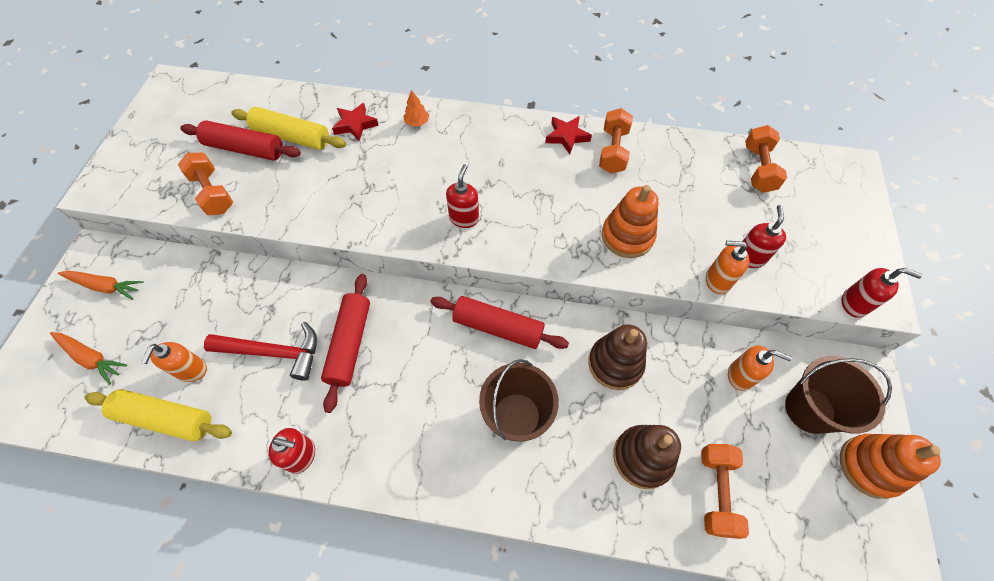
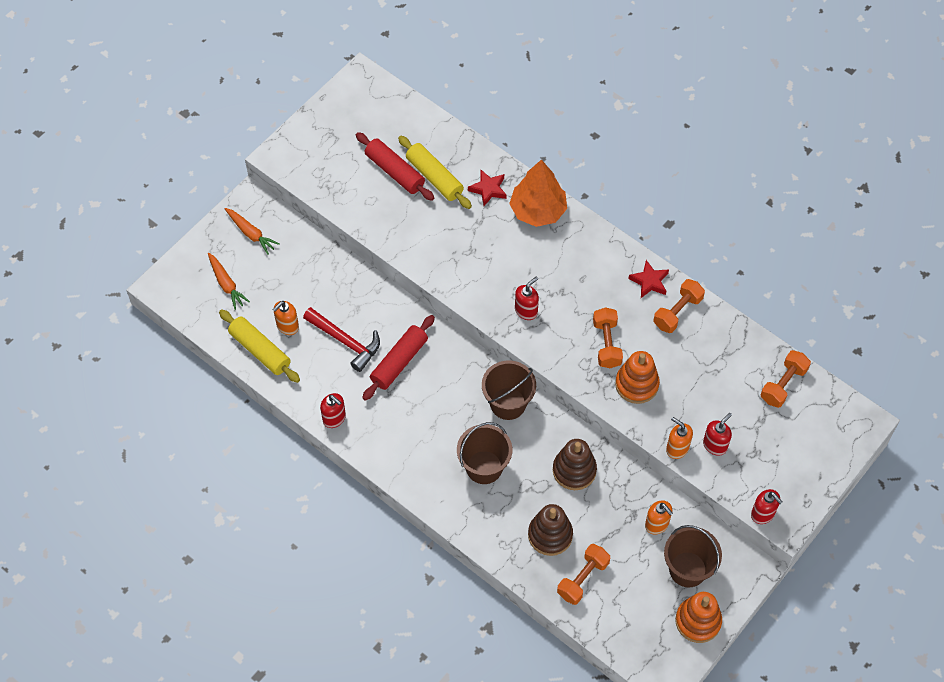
camera: 30 degrees right, 0 degrees up
orange dumbbell [178,153,233,215] -> orange dumbbell moved to [593,307,623,368]
orange tree [403,90,429,126] -> orange tree [509,159,567,227], size x2.48
red rolling pin [430,296,569,349] -> brown bucket [482,360,536,420]

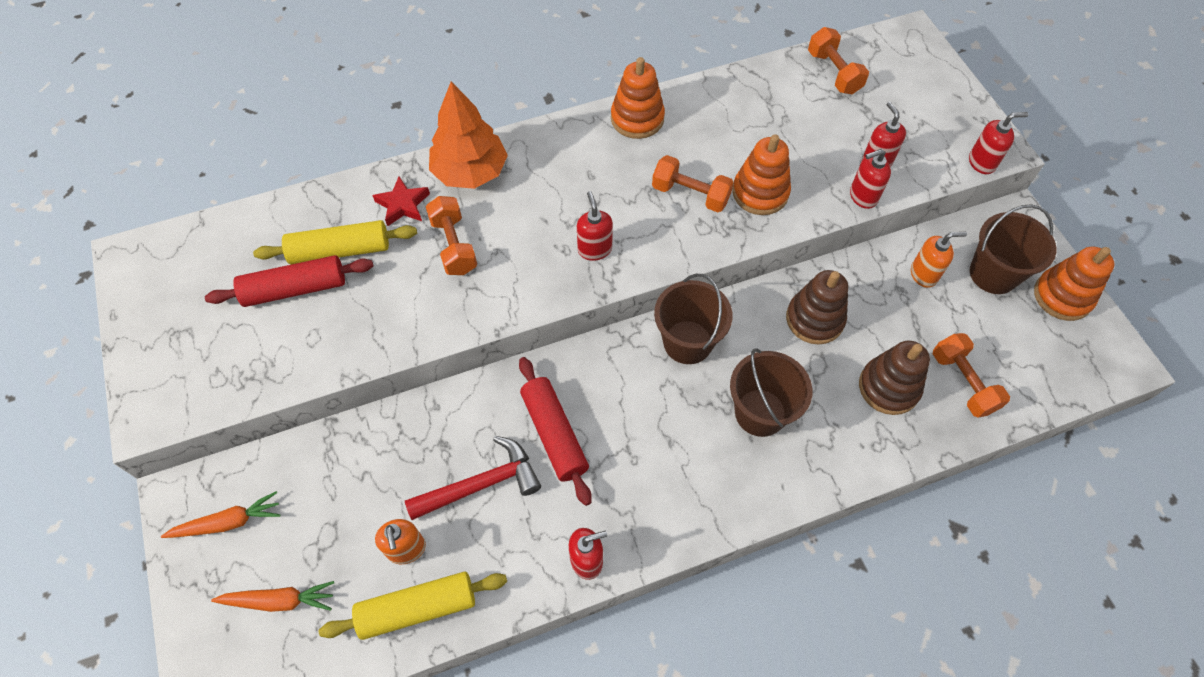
camera: 60 degrees left, 0 degrees up
red star [628,260,669,298] -> orange stacking toy [611,57,665,139]
orange dumbbell [654,279,705,333] -> orange dumbbell moved to [425,196,477,275]
orange soap dispenser [666,417,693,459] -> red soap dispenser [850,149,891,209]

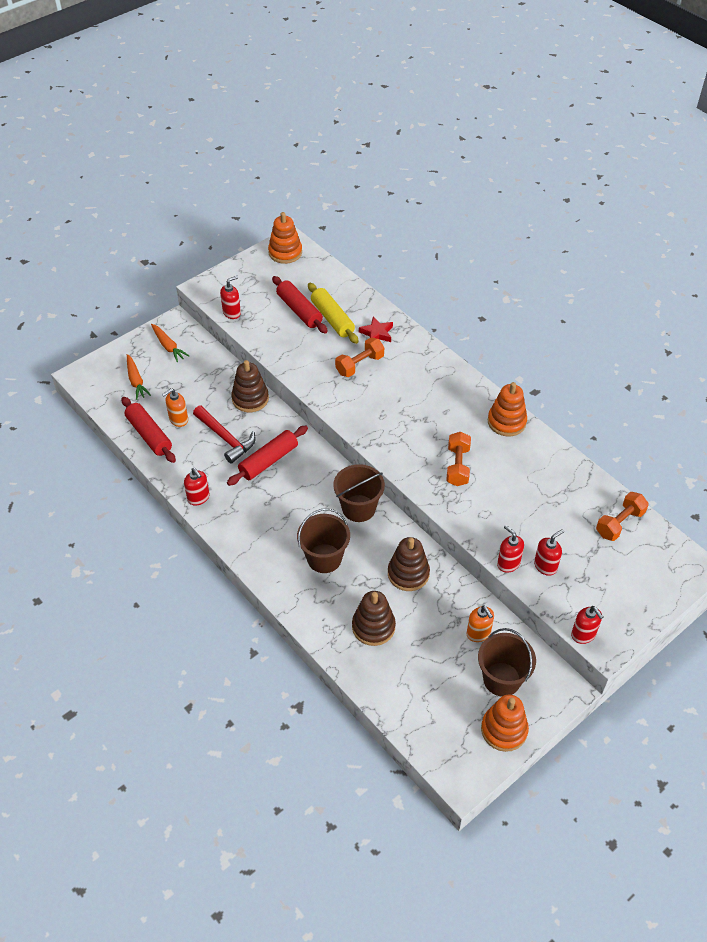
camera: 70 degrees right, 10 degrees down
yellow rolling pin [319,572,507,640] -> red rolling pin [121,397,176,463]
orange tree [429,82,508,189] -> none
red soap dispenser [577,191,613,261] -> red soap dispenser moved to [220,276,241,319]
orange stacking toy [732,134,791,215] -> orange stacking toy moved to [268,212,302,264]
orange dumbbell [933,333,1010,418] -> none
none -> brown stacking toy [231,360,269,412]

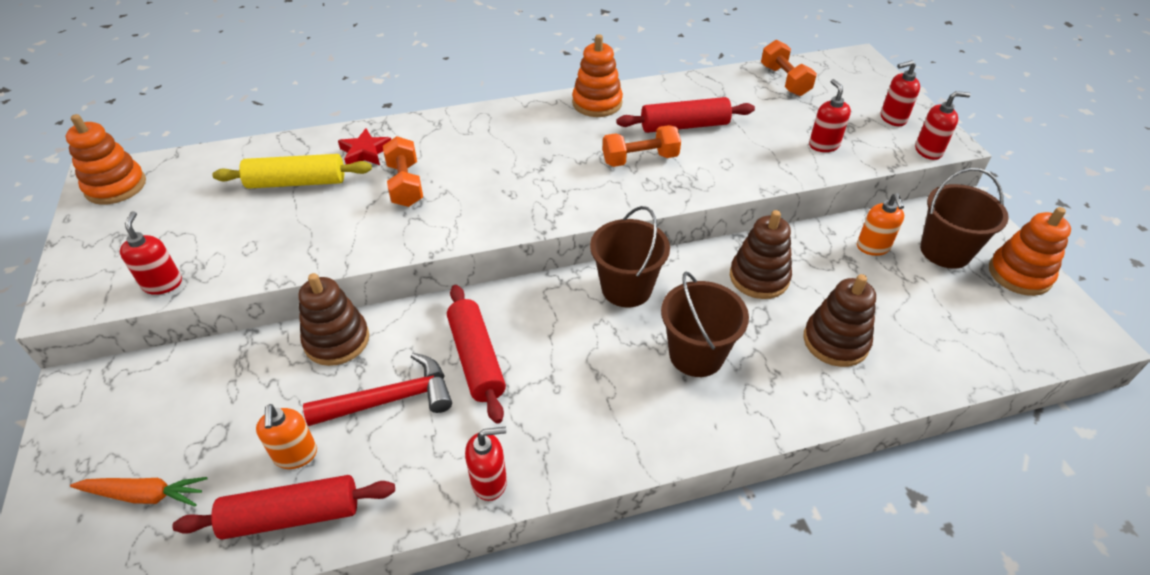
camera: 65 degrees left, 5 degrees down
orange carrot [151,324,189,363] -> none
red rolling pin [272,276,328,333] -> red rolling pin moved to [616,97,755,133]
orange dumbbell [446,432,471,486] -> orange dumbbell turned 45 degrees counterclockwise [603,125,681,167]
orange soap dispenser [467,605,494,642] -> orange soap dispenser turned 90 degrees clockwise [857,193,904,256]
red soap dispenser [497,525,524,573] -> red soap dispenser moved to [881,60,920,126]

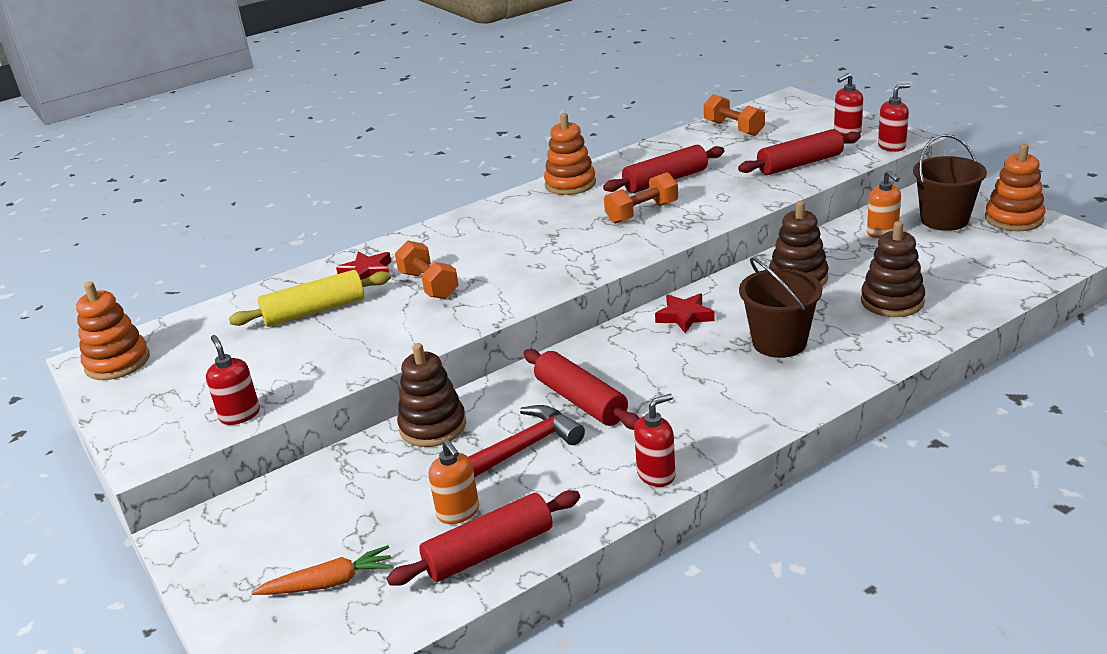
camera: 15 degrees left, 15 degrees down
brown bucket [590,206,670,308] -> red star [655,293,715,333]
red soap dispenser [809,79,851,152] -> red rolling pin [738,129,861,175]

